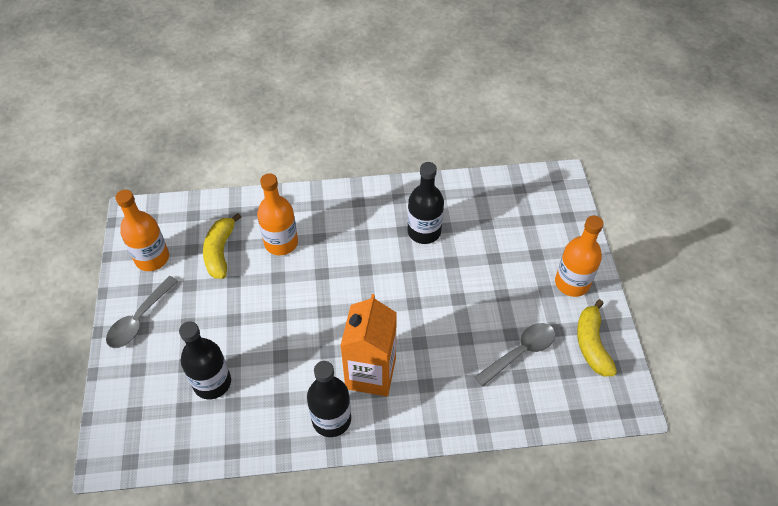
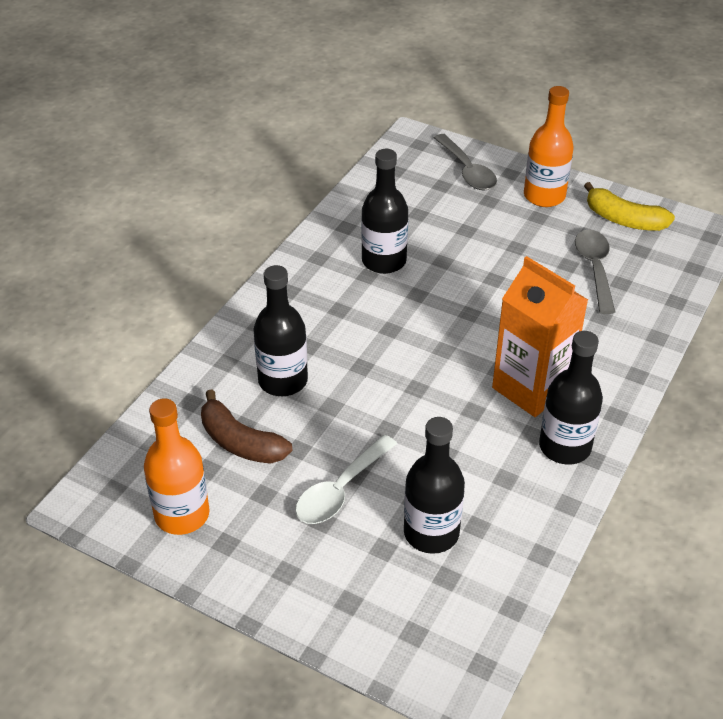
camera: 55 degrees left, 10 degrees down
grey spoon [106,276,178,348] -> grey spoon moved to [434,134,497,190]
yellow banana [203,213,241,279] -> brown banana [201,389,292,464]
orange bottle [257,173,298,255] -> black bottle [253,265,308,396]
none -> white spoon [295,435,397,524]

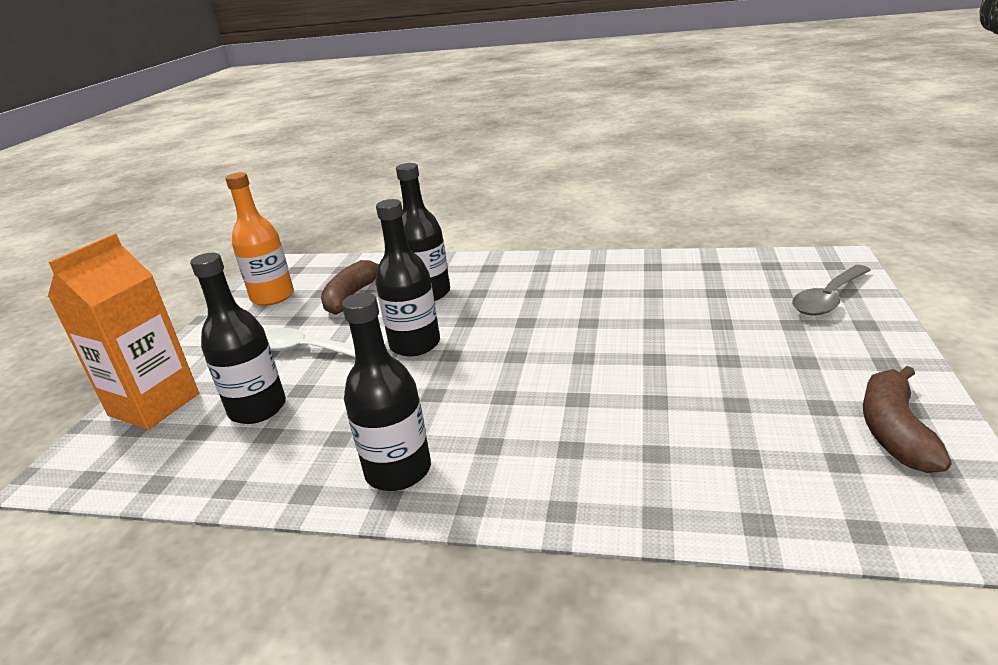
camera: 75 degrees right, 15 degrees down
black bottle [361,149,408,274] -> black bottle moved to [376,199,440,357]
orange carton [492,256,588,417] -> orange carton moved to [48,233,199,430]
orange bottle [524,86,574,207] -> none
grey spoon [575,230,615,314] -> none
yellow banana [584,182,675,231] -> brown banana [863,366,952,473]

